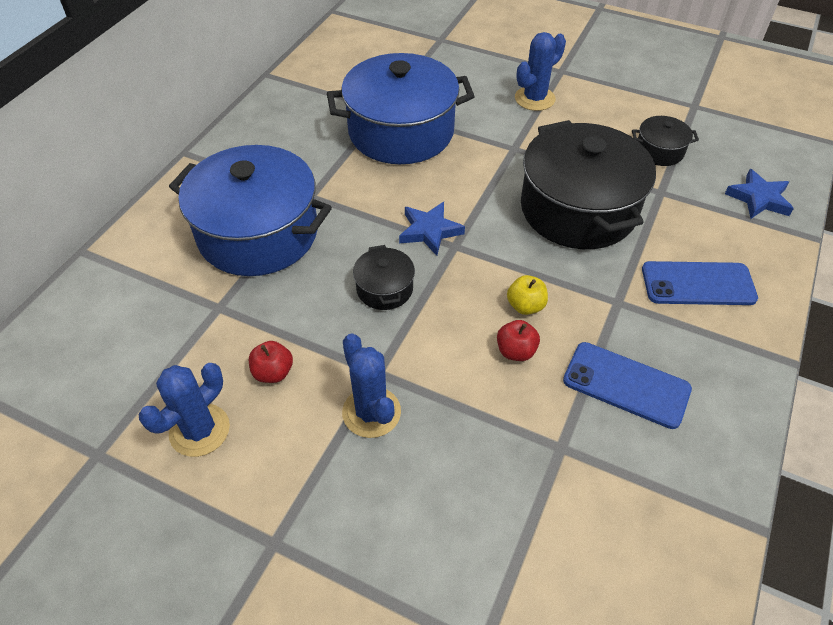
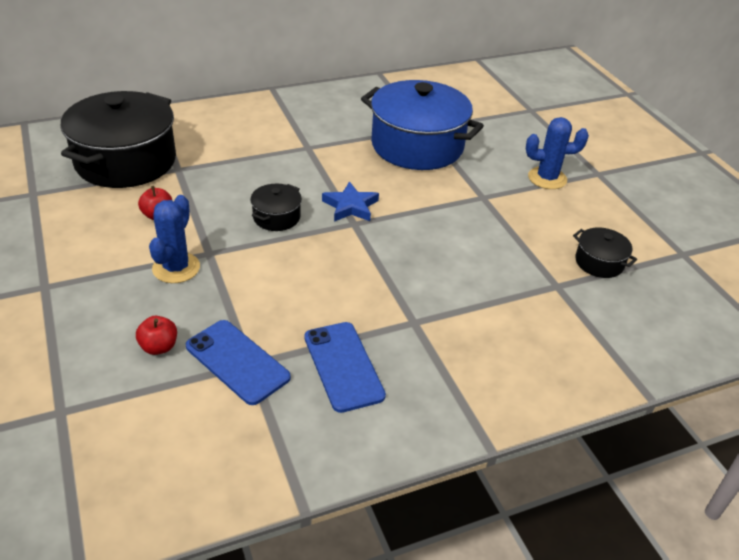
camera: 40 degrees right, 10 degrees down
blue cactus [139,363,230,457] -> none
blue pot [169,145,332,276] -> none
red apple [497,320,540,361] -> red apple moved to [136,316,177,355]
yellow apple [507,275,548,315] -> none
black pot [521,120,656,249] -> black pot moved to [60,91,176,188]
blue phone [642,261,758,305] -> blue phone moved to [186,320,291,405]
blue star [725,169,794,219] -> none

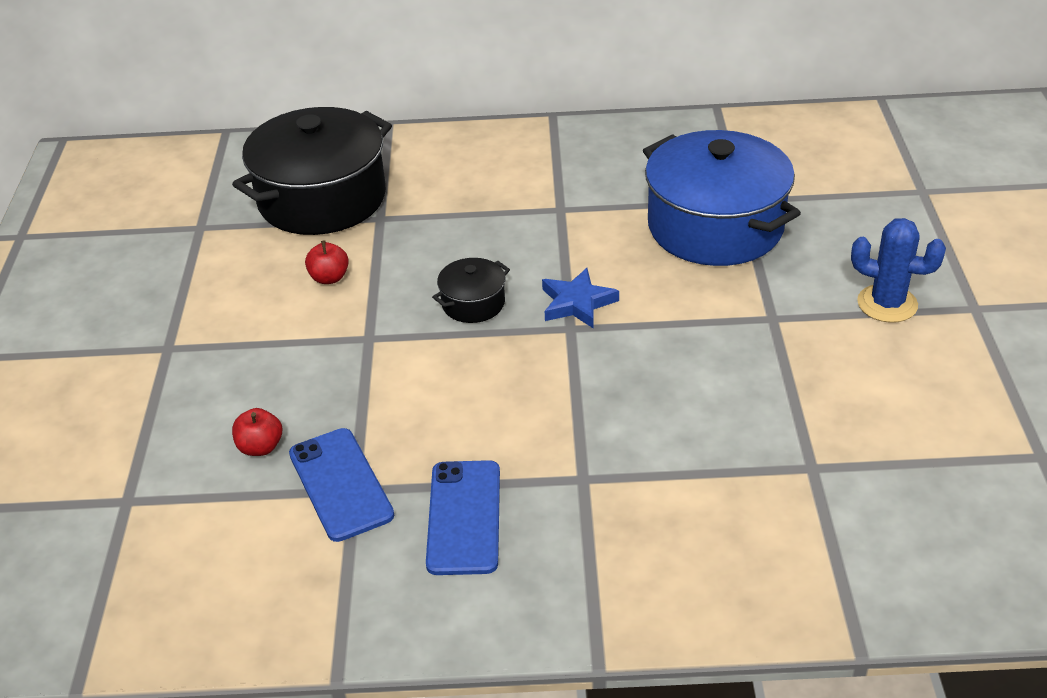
camera: 25 degrees right, 0 degrees up
blue cactus [149,195,200,283] -> none
black pot [573,227,637,278] -> none

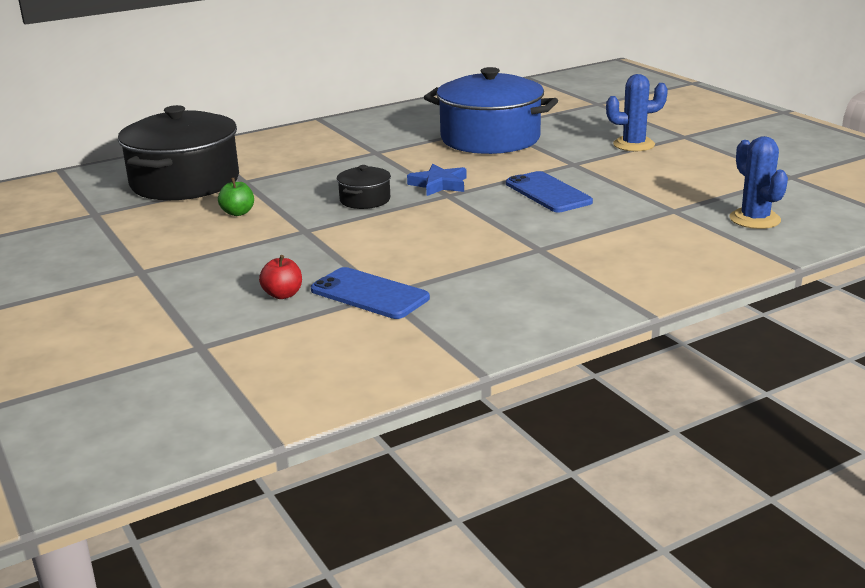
camera: 30 degrees left, 15 degrees down
red apple [305,240,349,284] -> green apple [218,178,254,216]
blue phone [426,460,500,575] -> blue phone moved to [506,171,593,212]
none -> blue cactus [730,136,788,229]

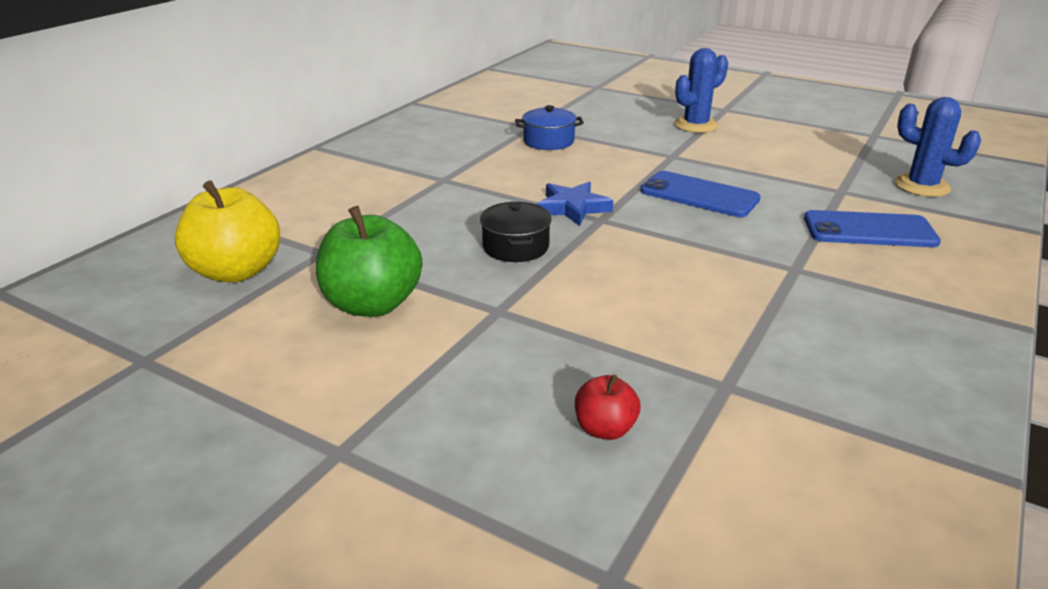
camera: 30 degrees left, 5 degrees up
black pot [118,105,239,200] -> yellow apple [175,180,280,282]
green apple [218,178,254,216] -> green apple [316,206,422,317], size x1.97
blue phone [311,267,430,319] -> blue phone moved to [804,210,941,247]
blue pot [424,67,558,154] -> blue pot [515,105,584,150], size x0.44

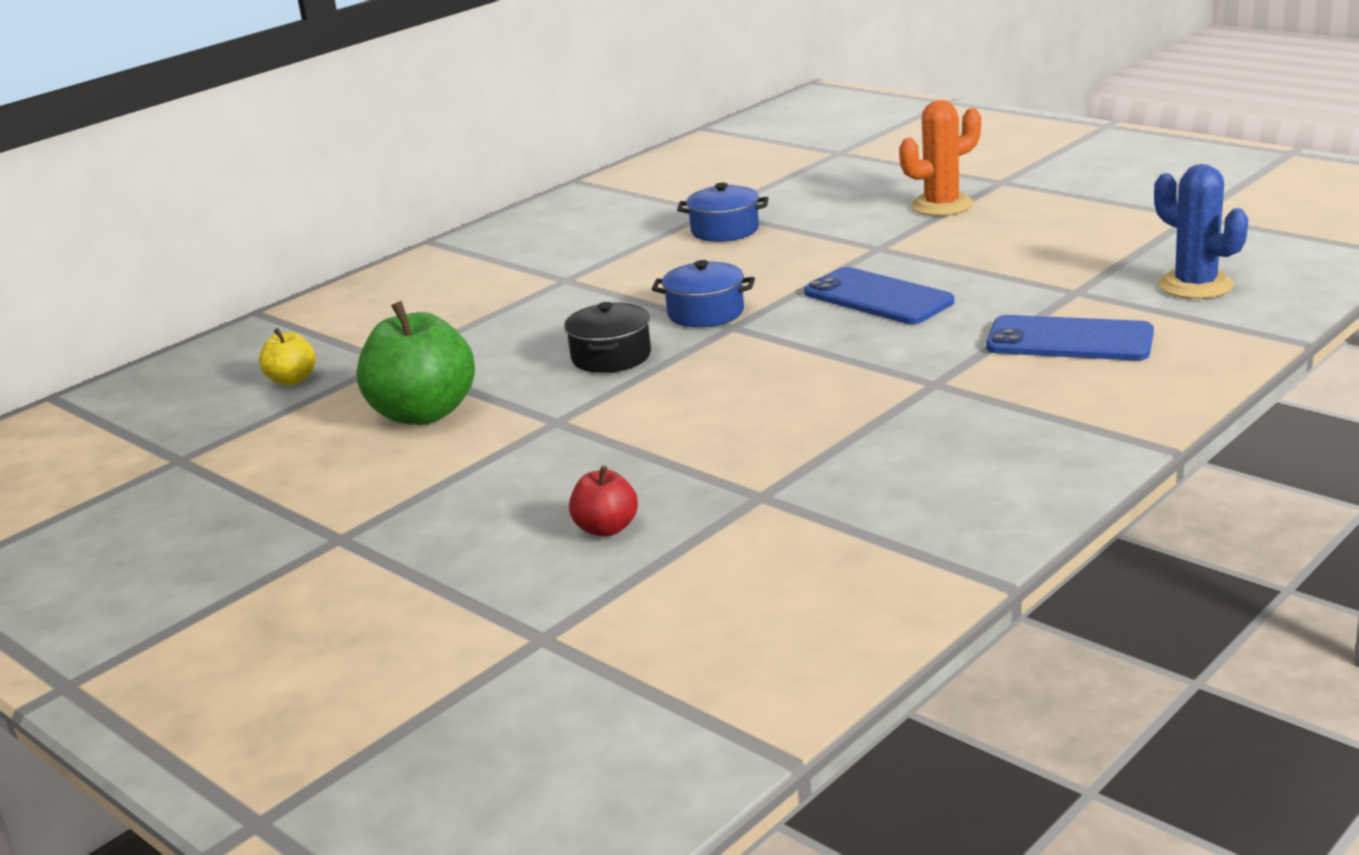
camera: 15 degrees right, 5 degrees down
yellow apple [175,180,280,282] -> yellow apple [259,328,316,385], size x0.51
blue star [537,182,613,226] -> blue pot [652,260,755,327]
blue cactus [674,48,728,133] -> orange cactus [899,100,981,216]

